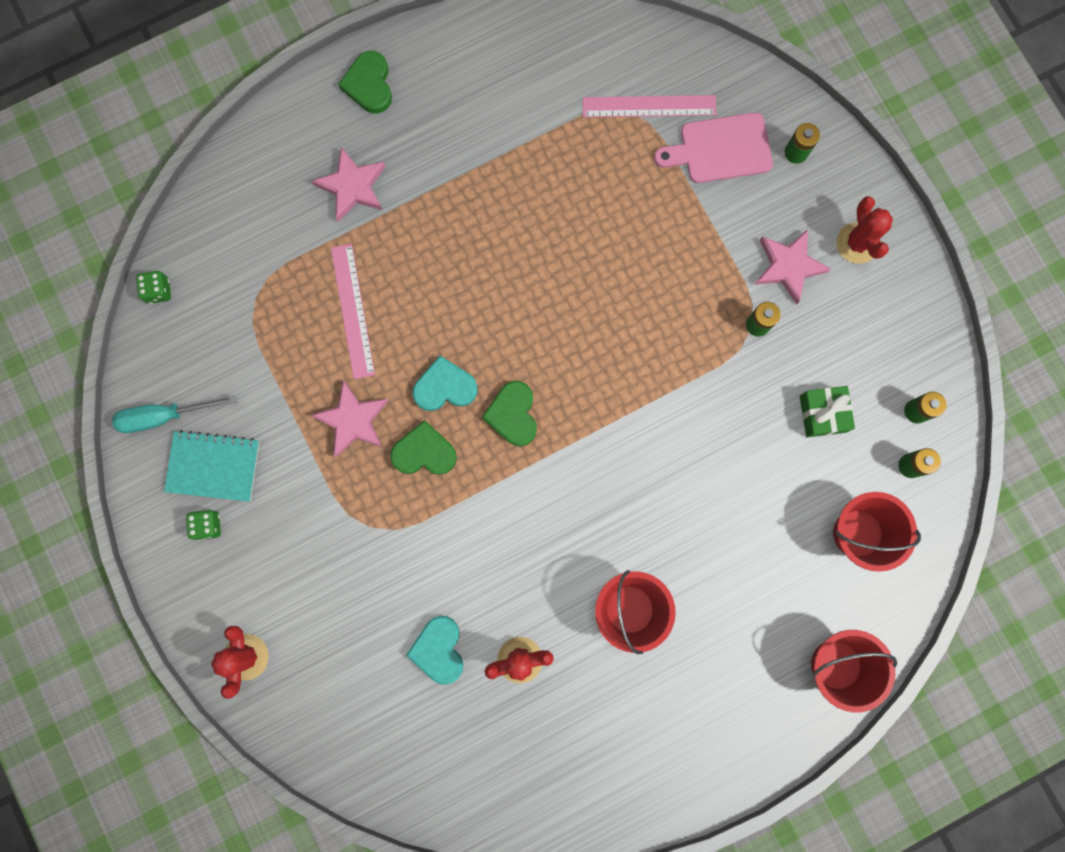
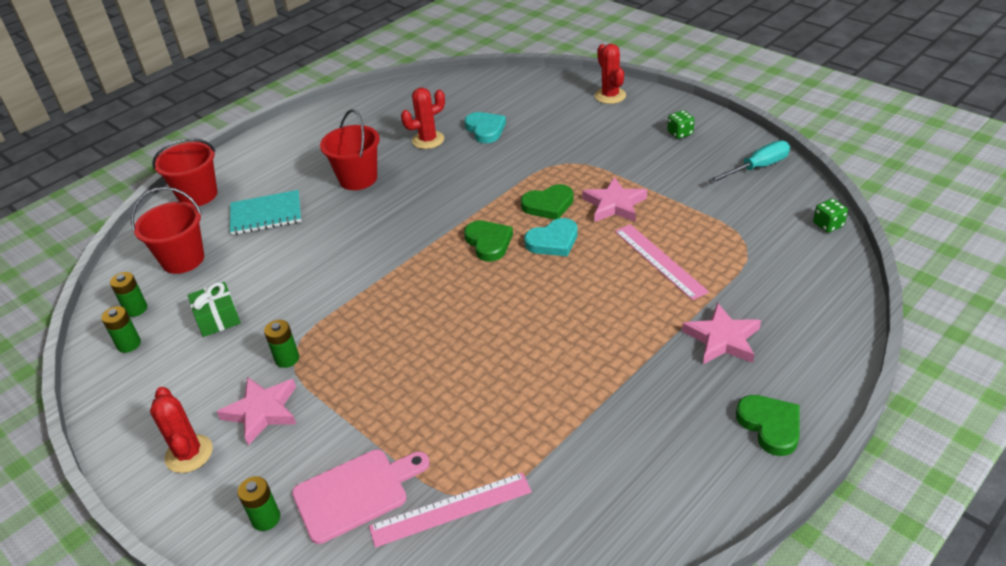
camera: 165 degrees right, 40 degrees down
turquoise notebook [164,430,259,502] -> turquoise notebook moved to [230,190,301,235]

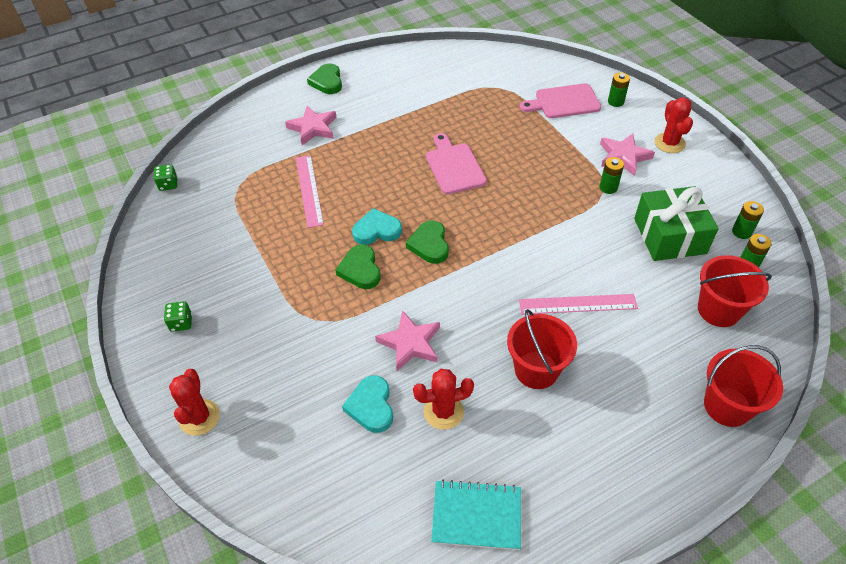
camera: 165 degrees left, 10 degrees up
green gift [188,282,241,337] -> green gift [634,186,719,261], size x1.73
turquoise notebook [230,190,301,235] -> turquoise notebook moved to [431,480,521,550]
pink ruler [369,472,532,548] -> pink ruler moved to [519,294,638,314]
green heart [521,184,574,220] -> green heart turned 105 degrees counterclockwise [335,244,380,289]
pink star [582,177,647,222] -> pink star moved to [375,310,440,371]
turquoise screwdriver [708,141,790,183] -> none
none -> pink cutting board [426,133,487,194]

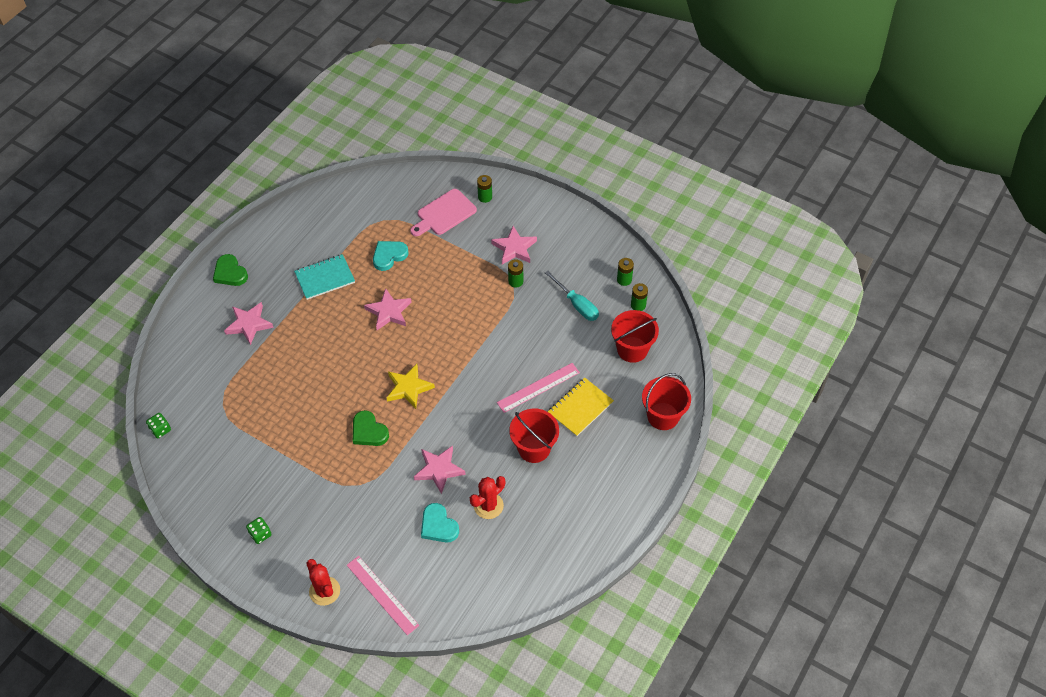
camera: 30 degrees left, 5 degrees up
pink ruler [296,155,324,228] -> pink ruler moved to [347,556,419,635]
turquoise heart [352,208,402,245] -> turquoise heart moved to [373,241,409,271]
green heart [406,221,449,264] -> yellow star [387,364,435,409]
pink cutting board [426,133,487,194] -> pink star [364,288,412,330]
turquoise notebook [431,480,521,550] -> turquoise notebook moved to [294,254,355,300]
green gift [634,186,719,261] -> turquoise screwdriver [545,271,599,321]
red cactus [655,97,693,153] -> none
none -> yellow notebook [548,378,614,437]

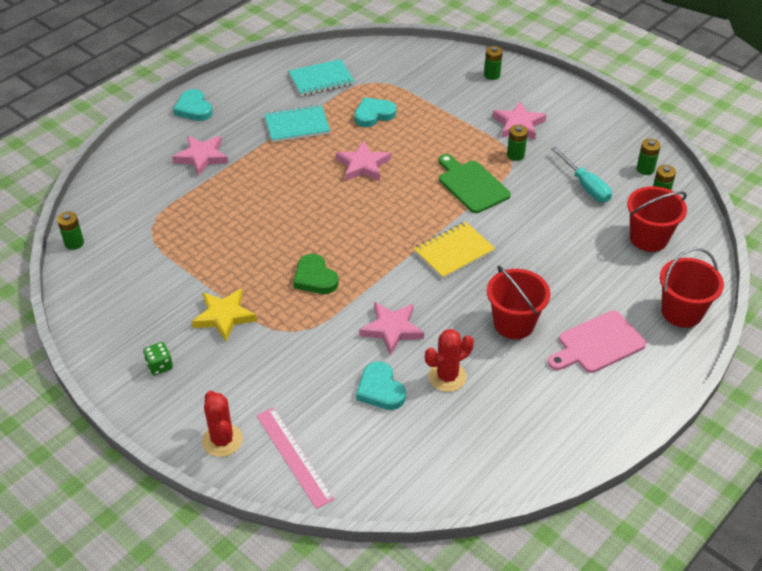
camera: 10 degrees right, 10 degrees down
green dice [146,413,171,439] -> green battery [57,212,84,250]
green heart [213,254,248,286] -> turquoise heart [173,89,213,121]
yellow star [387,364,435,409] -> yellow star moved to [191,288,257,342]
pink cutting board [410,189,477,236] -> pink cutting board moved to [548,310,646,373]
pink ruler [497,363,580,413] -> none
yellow notebook [548,378,614,437] -> yellow notebook moved to [414,222,495,279]
none -> turquoise notebook [288,59,354,96]
none -> green cutting board [439,154,511,213]

